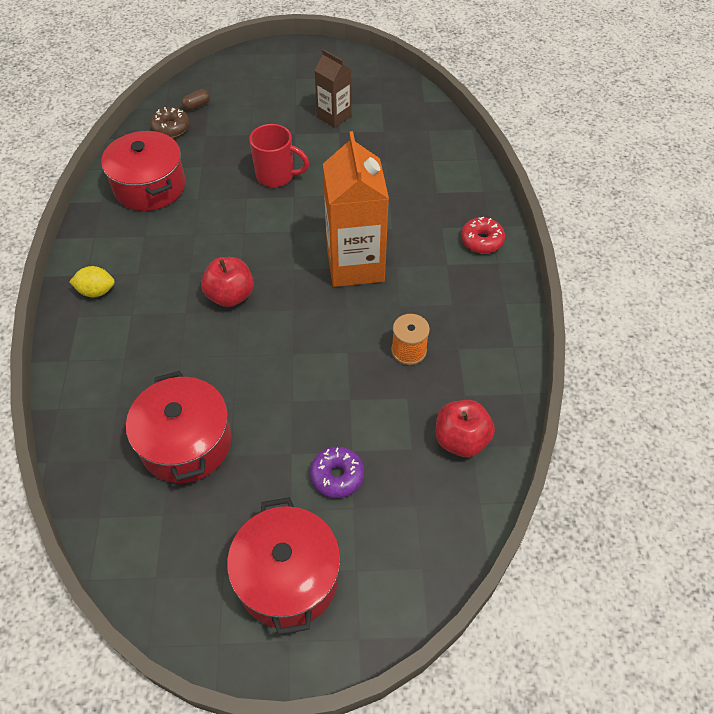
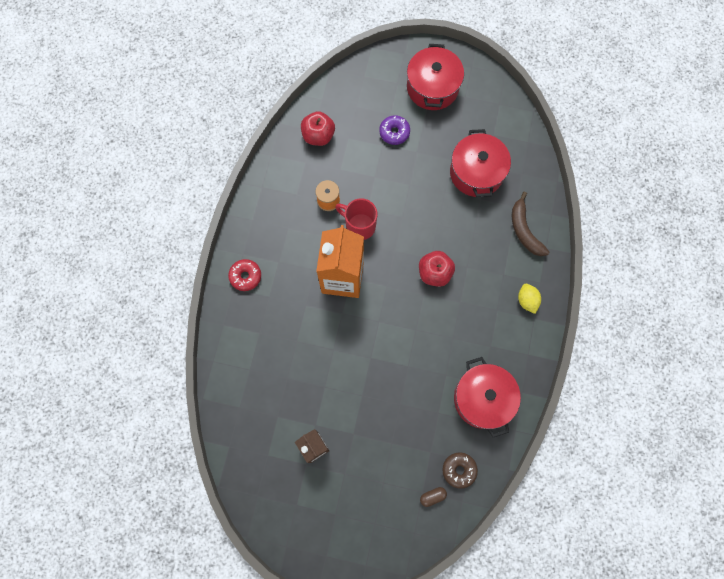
camera: 165 degrees left, 20 degrees up
yellow lemon [69,266,115,297] -> yellow lemon turned 60 degrees clockwise [518,284,541,314]
red mug [249,124,309,187] -> red mug moved to [335,198,377,240]
none -> brown banana [512,192,550,256]

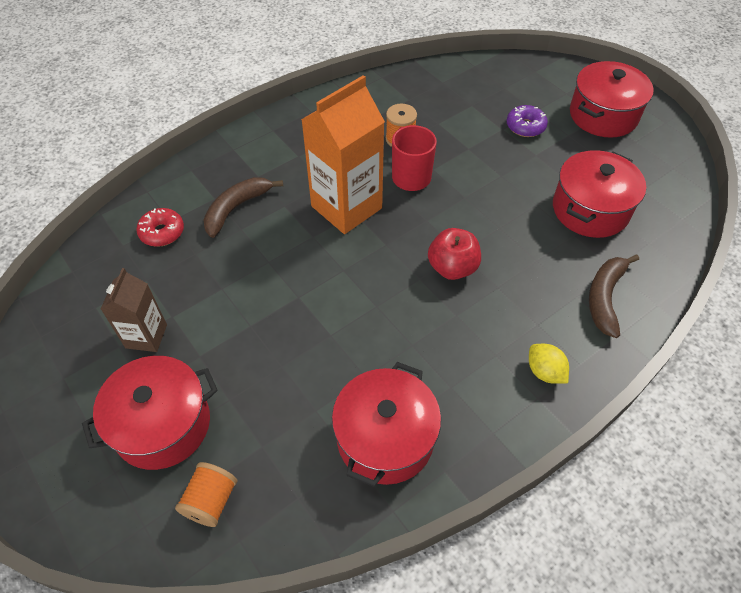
camera: 40 degrees right, 20 degrees down
red donut [228,259,261,291] -> red donut moved to [136,208,184,247]
red apple [301,111,335,146] -> none
brown capsule [420,487,447,507] -> orange spool [175,462,237,527]
brown donut [442,452,478,489] -> none
yellow lemon [518,284,541,314] -> yellow lemon turned 60 degrees counterclockwise [529,344,569,384]
none -> red pot [82,356,218,470]
none -> brown banana [204,177,283,238]

